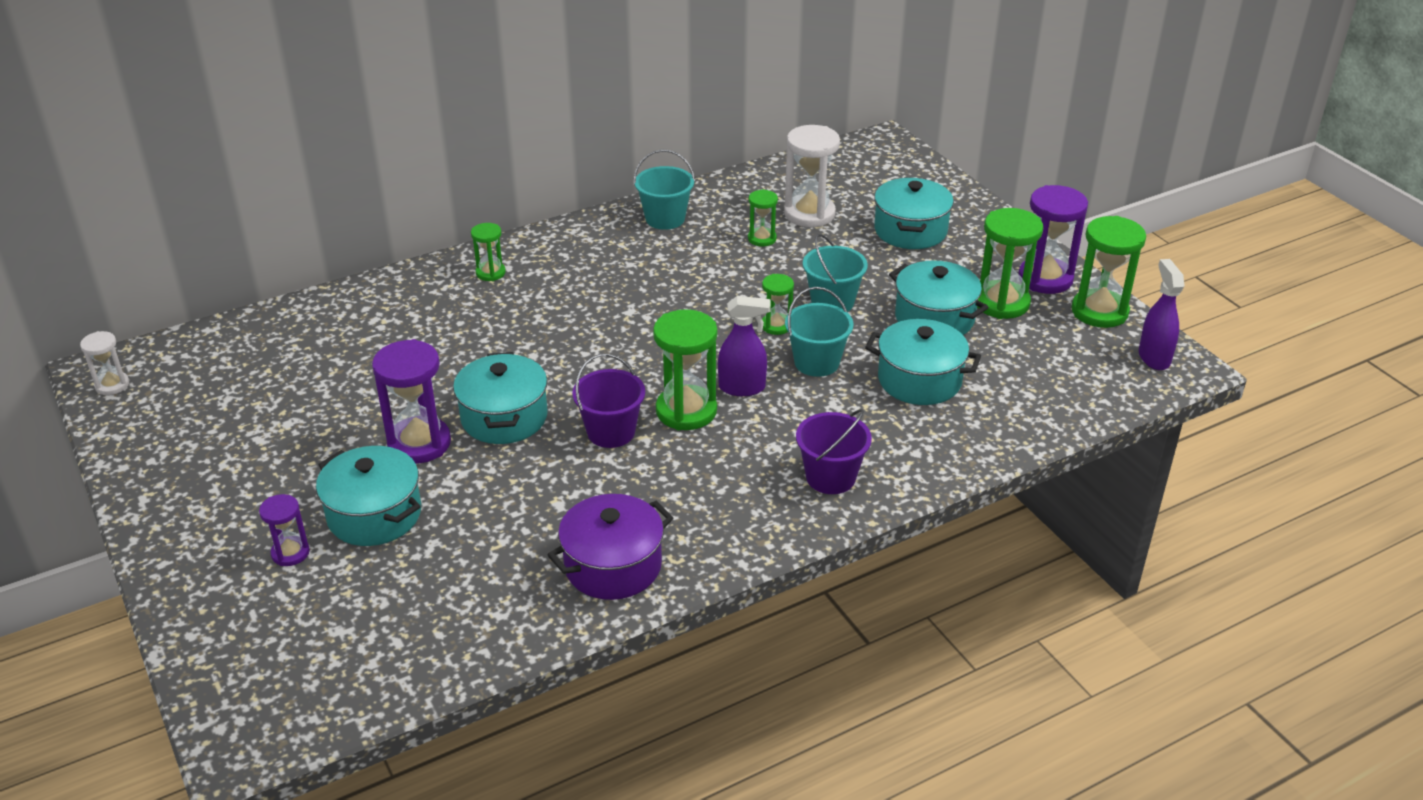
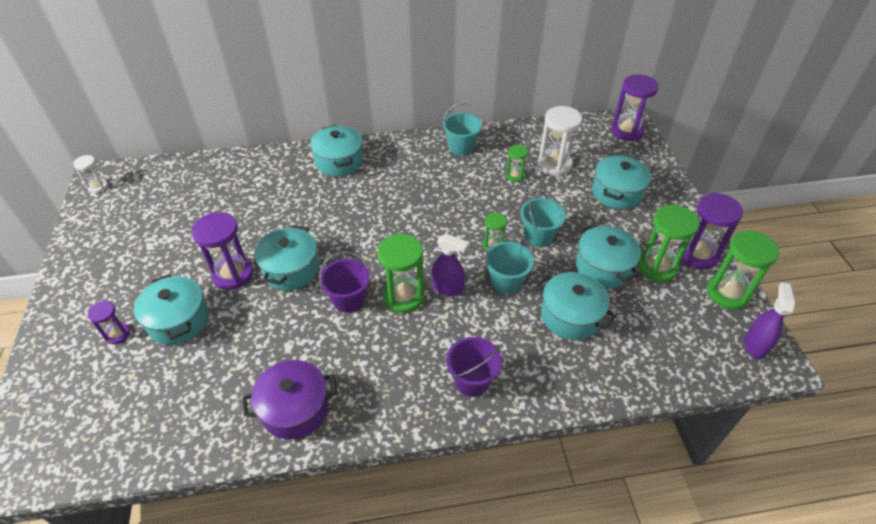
camera: 20 degrees right, 10 degrees up
green hourglass [471,223,506,281] -> turquoise pot [310,125,363,176]
none -> purple hourglass [611,74,659,142]

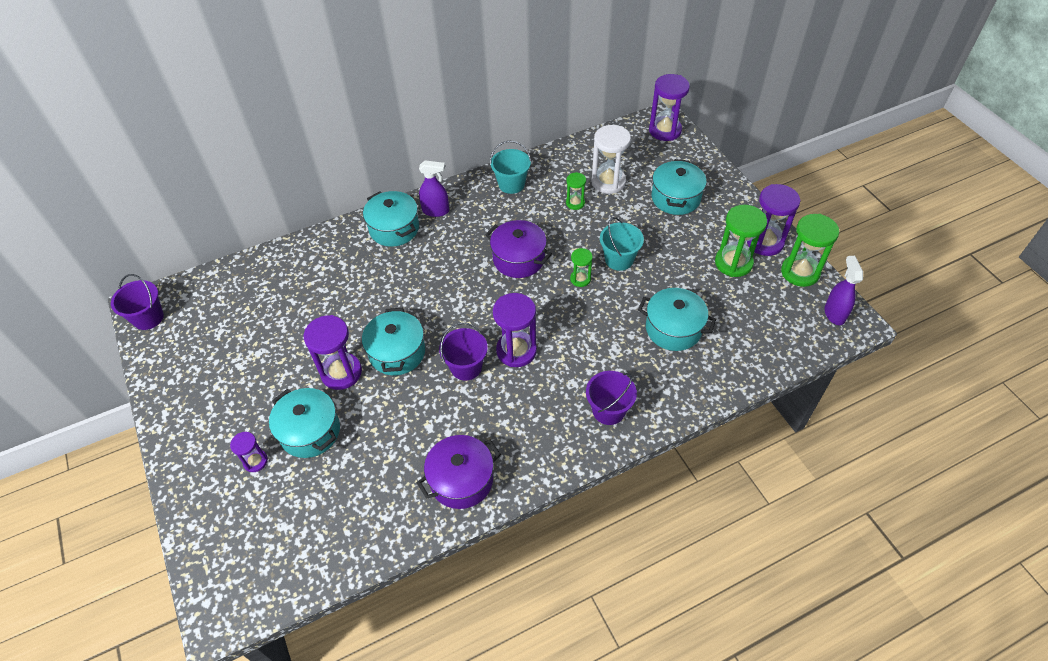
camera: 15 degrees left, 5 degrees up
white hourglass [73,155,108,193] -> purple bucket [111,274,164,330]
green hourglass [378,234,424,313] -> purple hourglass [493,293,537,367]
purple spray bottle [432,234,469,296] -> purple spray bottle moved to [419,160,449,217]
turquoise bucket [485,234,534,294] -> none
turquoise pot [576,224,641,288] -> none
none -> purple pot [485,220,552,278]

